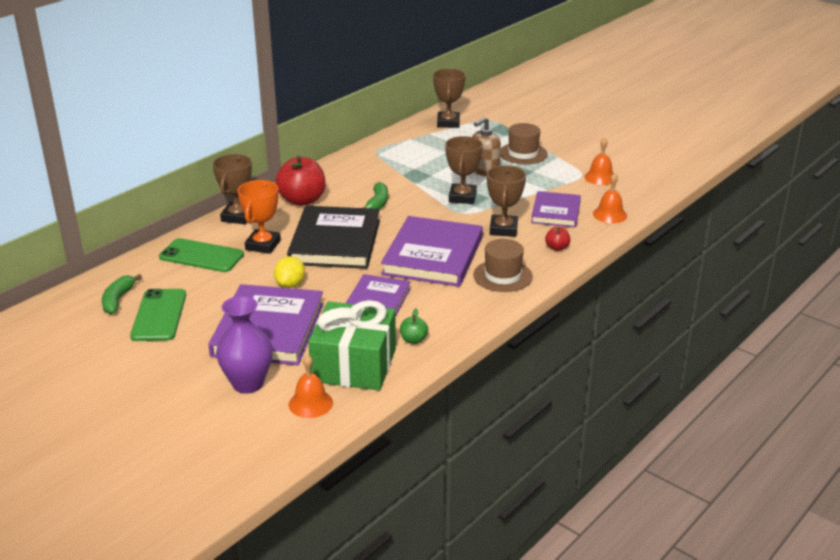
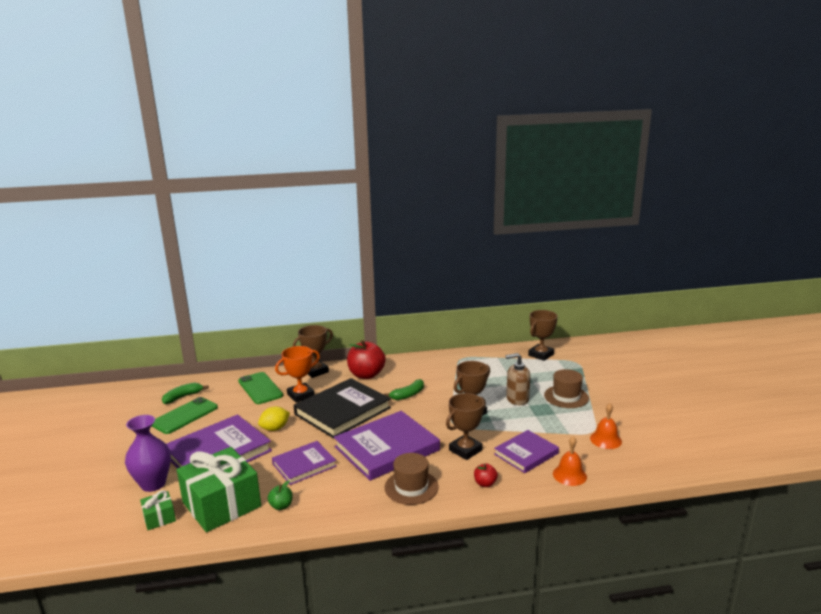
camera: 40 degrees right, 10 degrees down
orange bell [289,354,333,418] -> green gift [140,490,176,530]

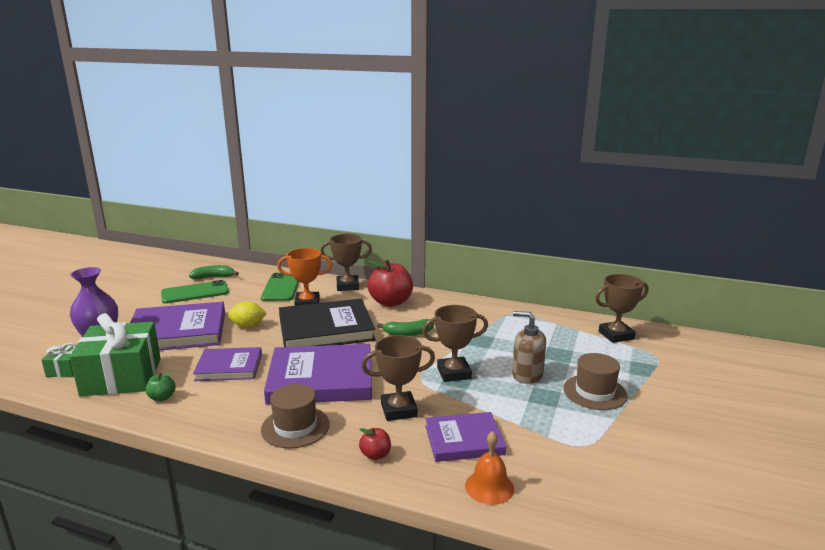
camera: 30 degrees right, 0 degrees up
orange bell [590,403,622,449] -> none

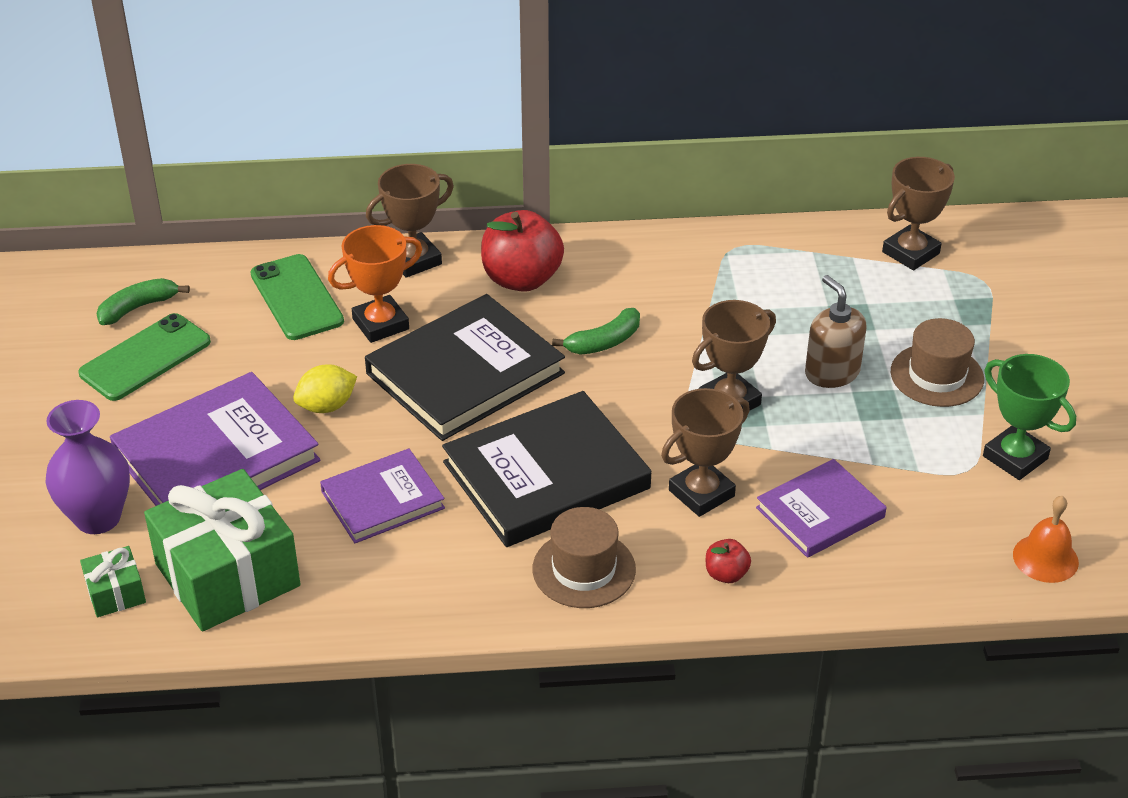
camera: 25 degrees left, 20 degrees up
green apple [146,371,176,401] -> none
purple book [264,344,372,404] -> black book [442,391,651,547]
orange bell [465,431,514,505] -> orange bell moved to [1013,496,1079,583]
brown soap dispenser [512,311,546,384] -> brown soap dispenser turned 60 degrees clockwise [805,275,867,388]
none -> green trophy [983,354,1076,480]

